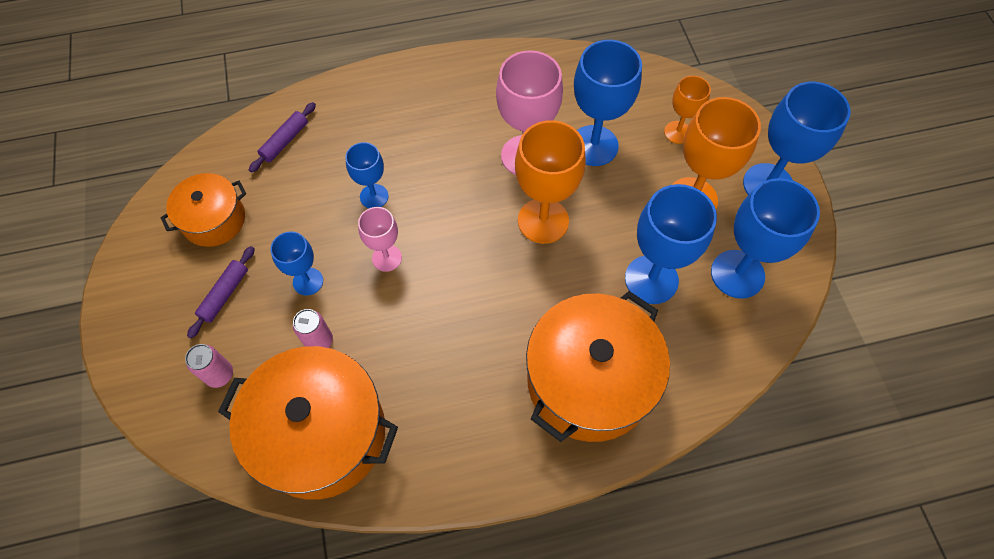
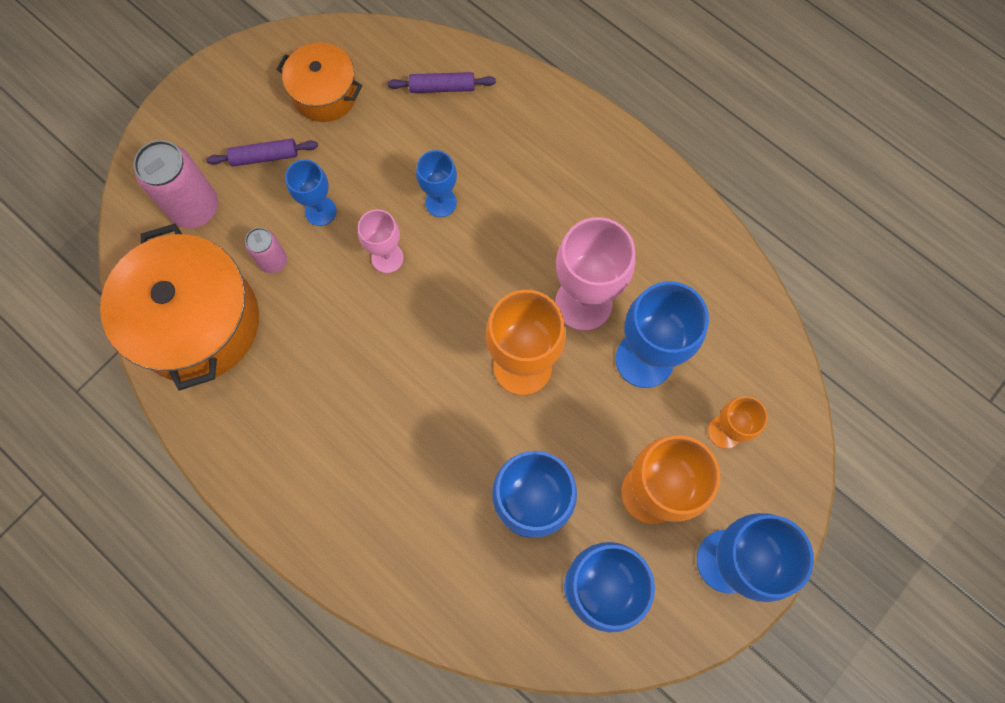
camera: 55 degrees right, 10 degrees up
pink can [185,344,233,388] -> pink can [134,140,218,228], size x1.78
orange pot [526,291,670,442] -> none

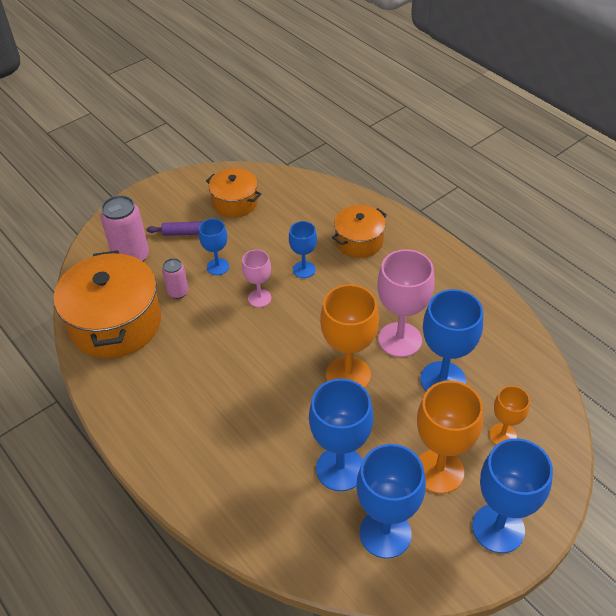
camera: 10 degrees right, 25 degrees down
purple rolling pin [388,72,496,93] -> none
none -> orange pot [332,205,387,258]

